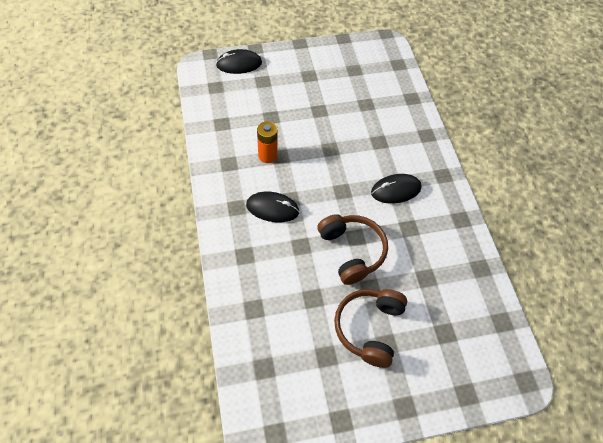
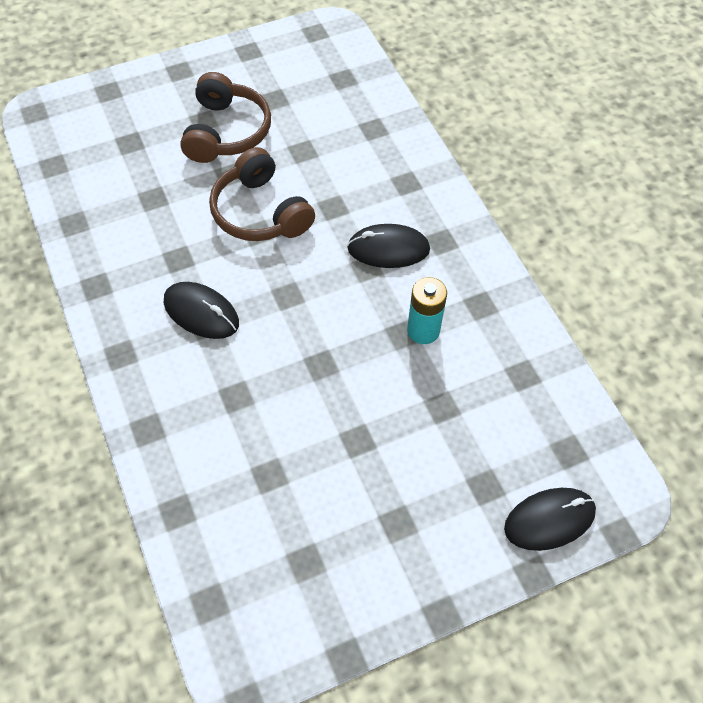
camera: 170 degrees right, 0 degrees up
orange battery [257,121,278,163] -> turquoise battery [407,277,447,344]
black mouse [371,174,421,203] -> black mouse turned 60 degrees clockwise [164,282,239,339]

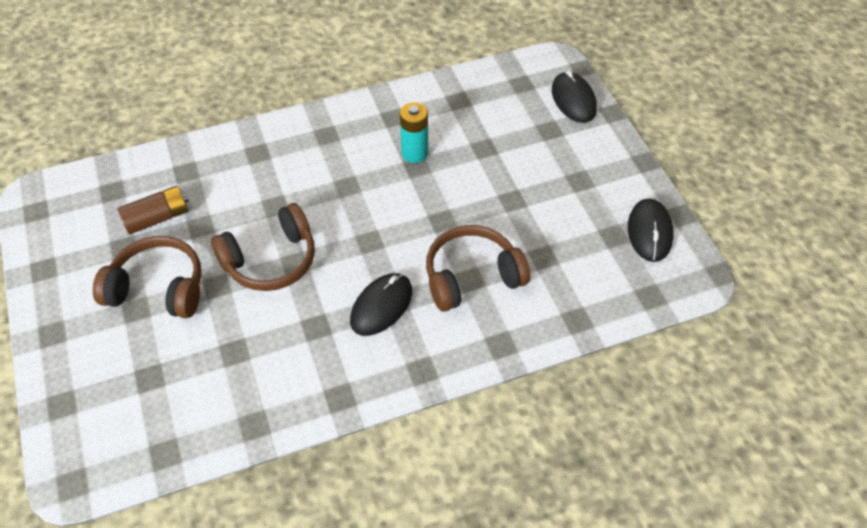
camera: 85 degrees left, 5 degrees down
black mouse [347,224,430,268] -> black mouse moved to [628,198,674,262]
none -> brown battery [117,186,189,234]
none -> brown headphones [426,225,530,312]

